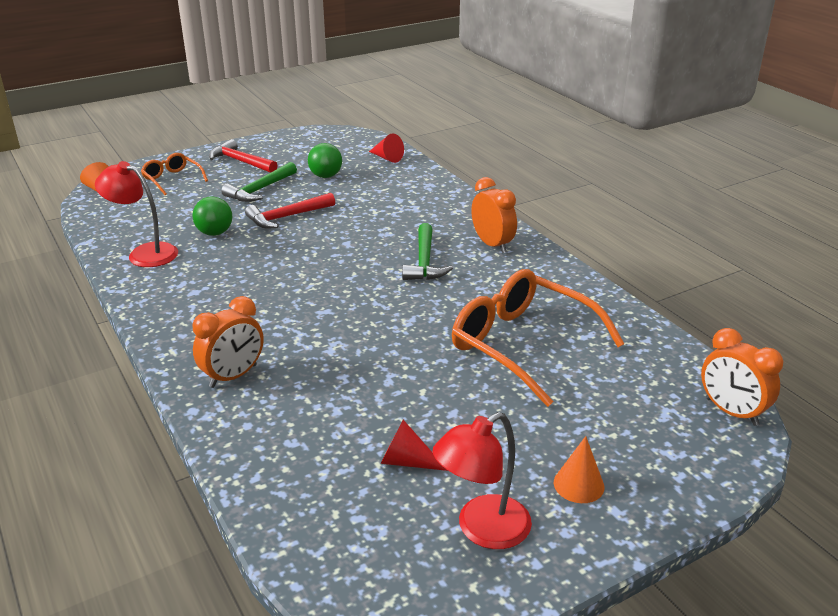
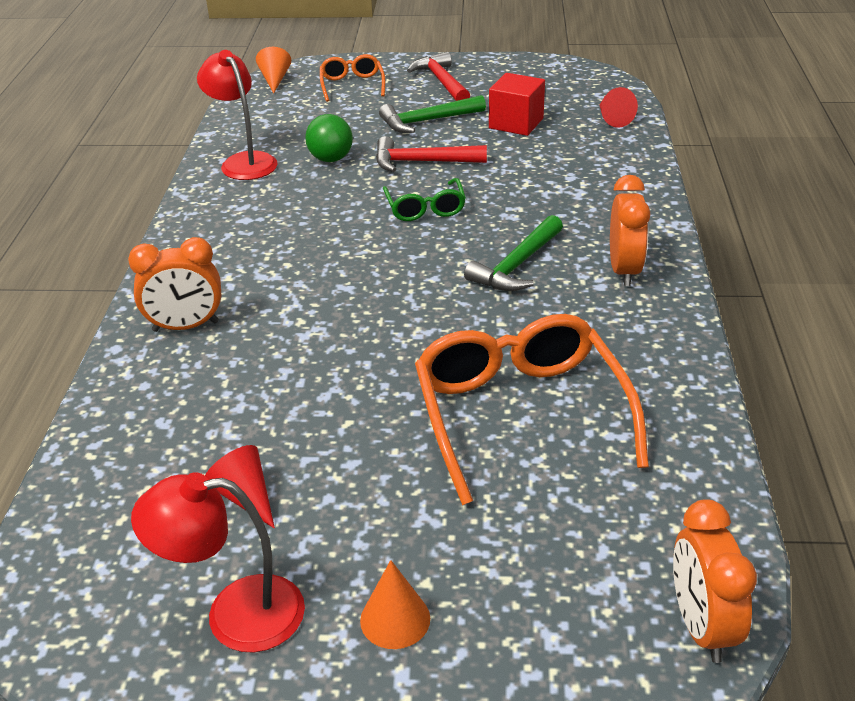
camera: 35 degrees right, 5 degrees up
green ball [308,143,342,178] -> red cube [489,73,545,136]
none -> green glasses [383,178,466,221]

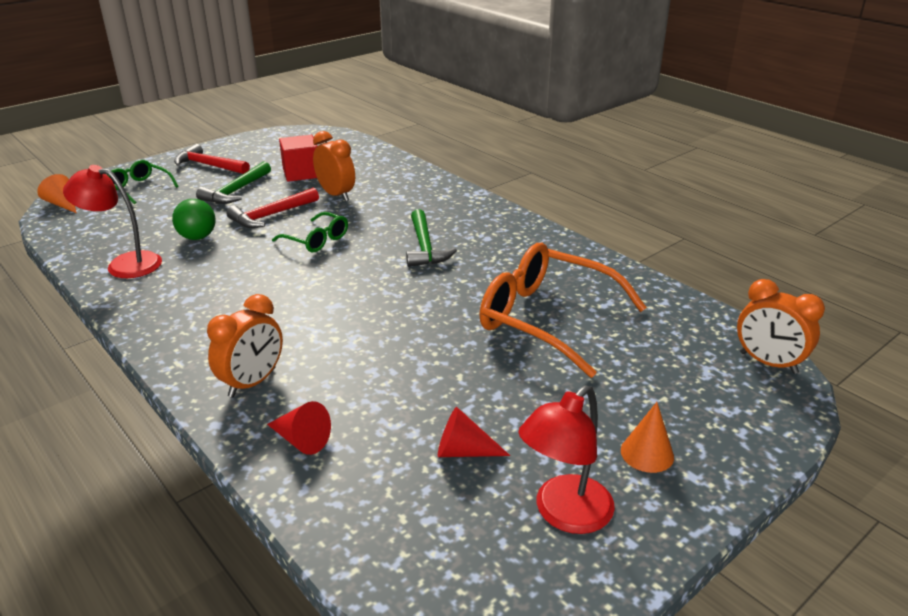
camera: 45 degrees left, 5 degrees down
orange glasses [320,54,385,102] -> green glasses [107,160,179,204]
red cone [600,87,638,128] -> red cone moved to [267,401,331,455]
orange clock [610,175,650,286] -> orange clock moved to [313,131,355,201]

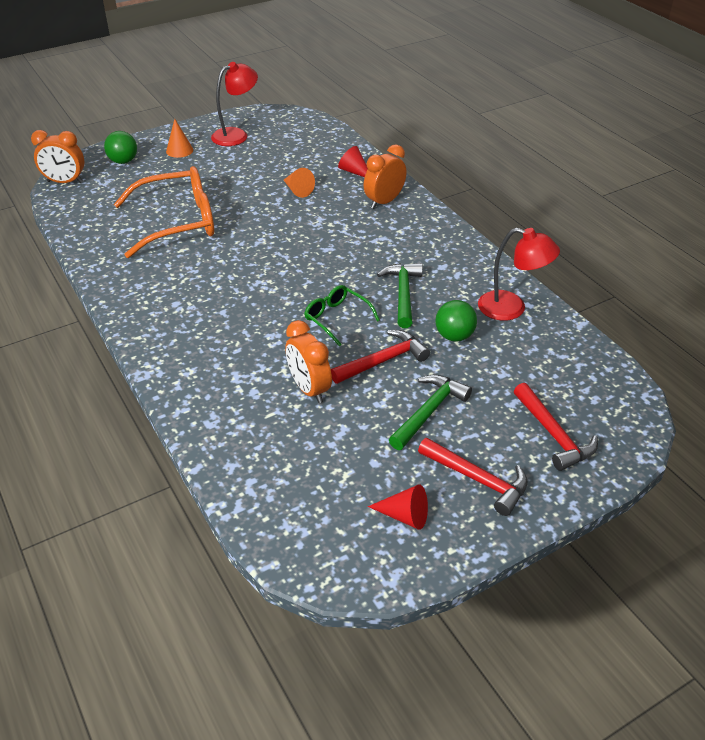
camera: 170 degrees left, 10 degrees up
orange cone [37,174,77,213] -> orange cone moved to [284,168,315,198]
green glasses [107,160,179,204] -> red hammer [514,383,598,471]
red cube [279,135,317,182] -> none
green hammer [406,209,457,267] -> green hammer moved to [377,263,423,328]
red cone [438,407,510,457] -> red cone moved to [368,484,428,530]
orange glasses [479,243,647,378] -> orange glasses turned 60 degrees counterclockwise [114,166,214,258]
orange clock [737,279,825,374] -> orange clock turned 135 degrees clockwise [31,130,84,183]
none -> green ball [104,131,137,164]

